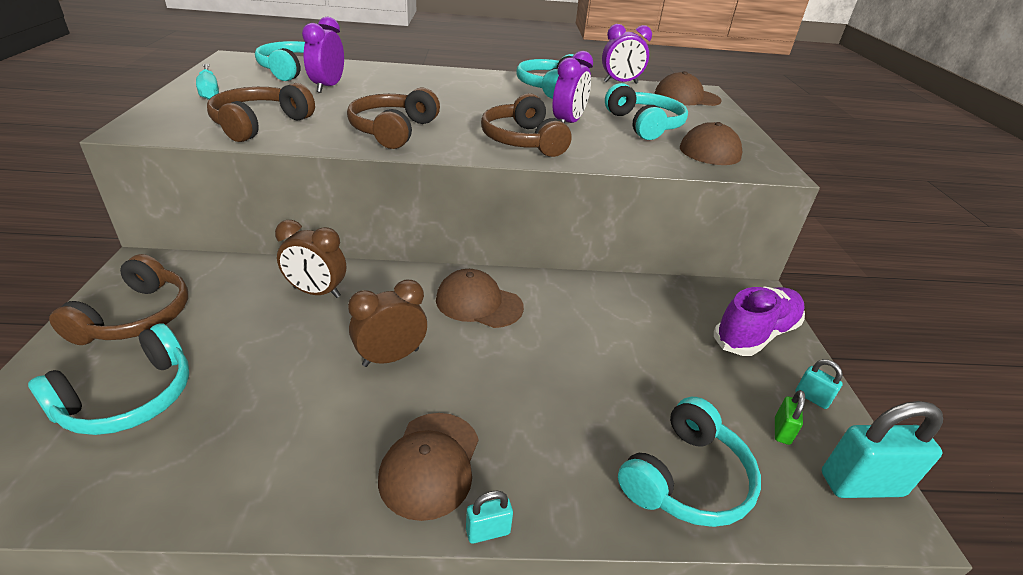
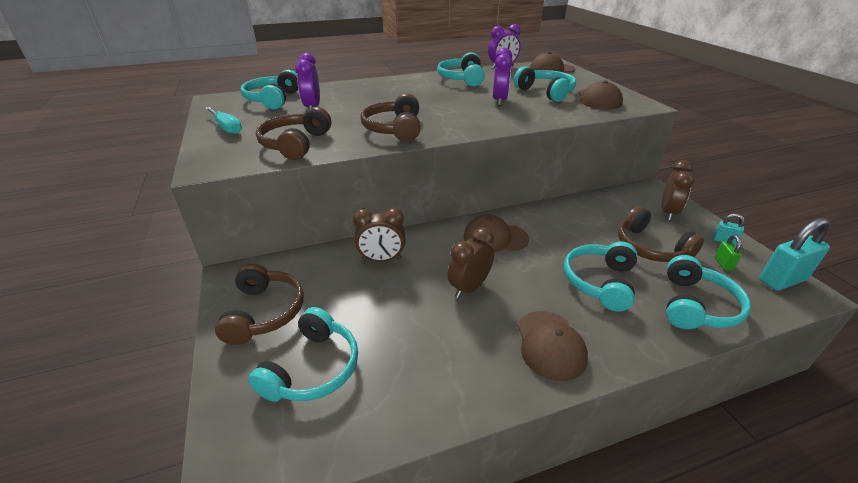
camera: 15 degrees left, 0 degrees up
turquoise padlock [466,490,513,544] -> none
brown headphones [481,93,571,157] -> brown headphones moved to [618,206,704,262]
purple shoe [714,286,805,356] -> brown clock [662,160,695,221]
none -> turquoise headphones [564,241,637,312]

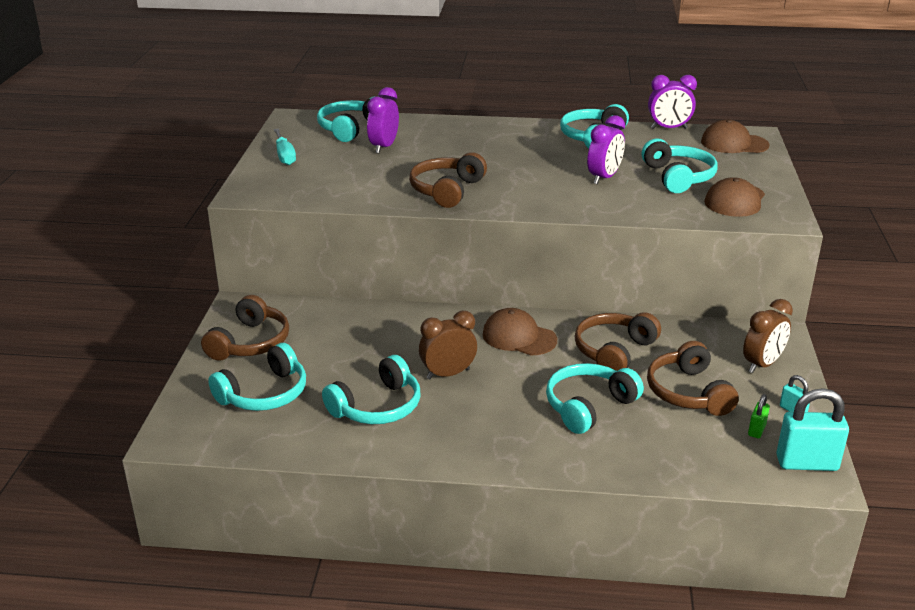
camera: 25 degrees right, 5 degrees down
brown headphones [256,107,331,160] -> brown headphones moved to [575,312,661,371]
brown clock [353,208,405,262] -> none
brown cap [517,311,588,381] -> none
turquoise headphones [666,255,751,329] -> turquoise headphones moved to [322,355,420,424]

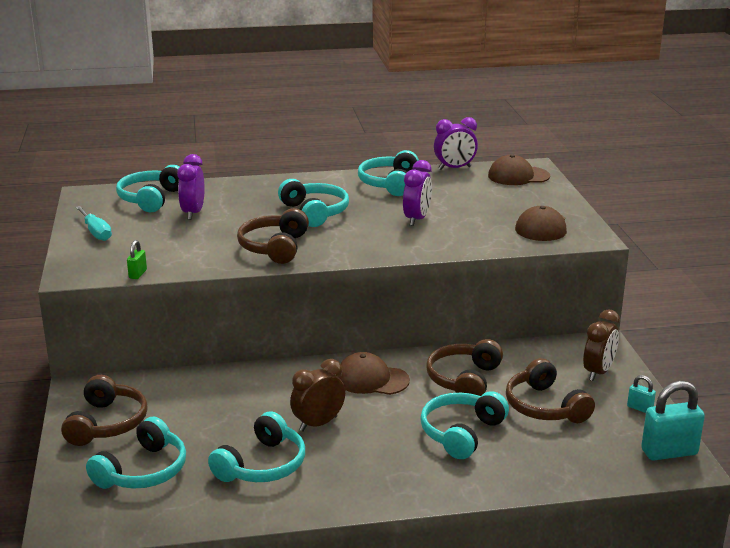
camera: 15 degrees left, 5 degrees down
turquoise headphones [642,138,717,193] -> turquoise headphones moved to [278,179,349,227]
green padlock [748,394,770,438] -> green padlock moved to [127,240,147,279]

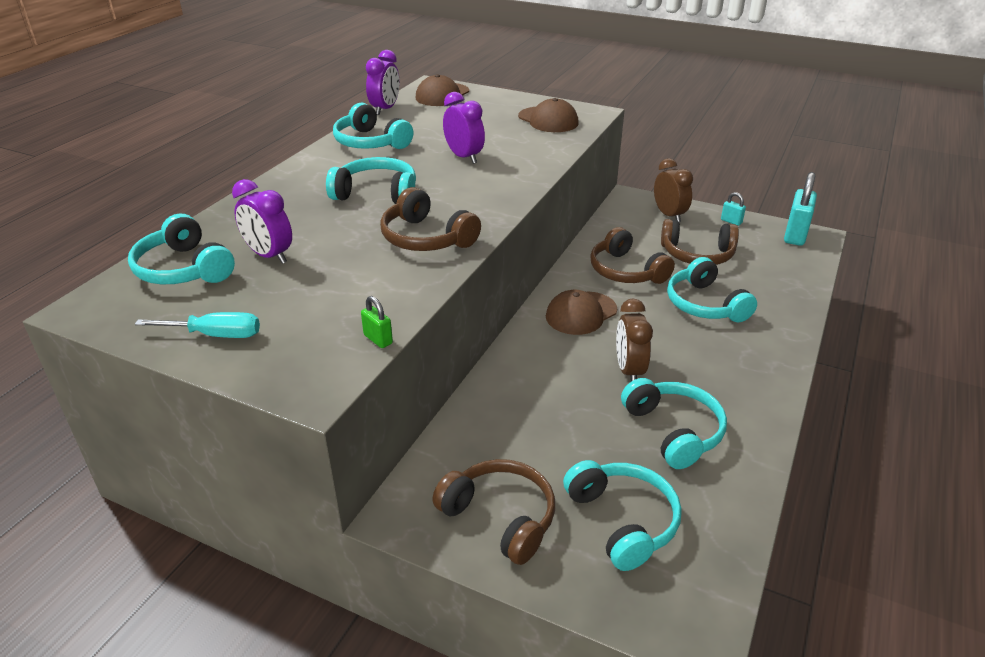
camera: 55 degrees left, 10 degrees up
turquoise padlock [627,375,656,413] -> turquoise padlock turned 60 degrees clockwise [721,192,746,226]

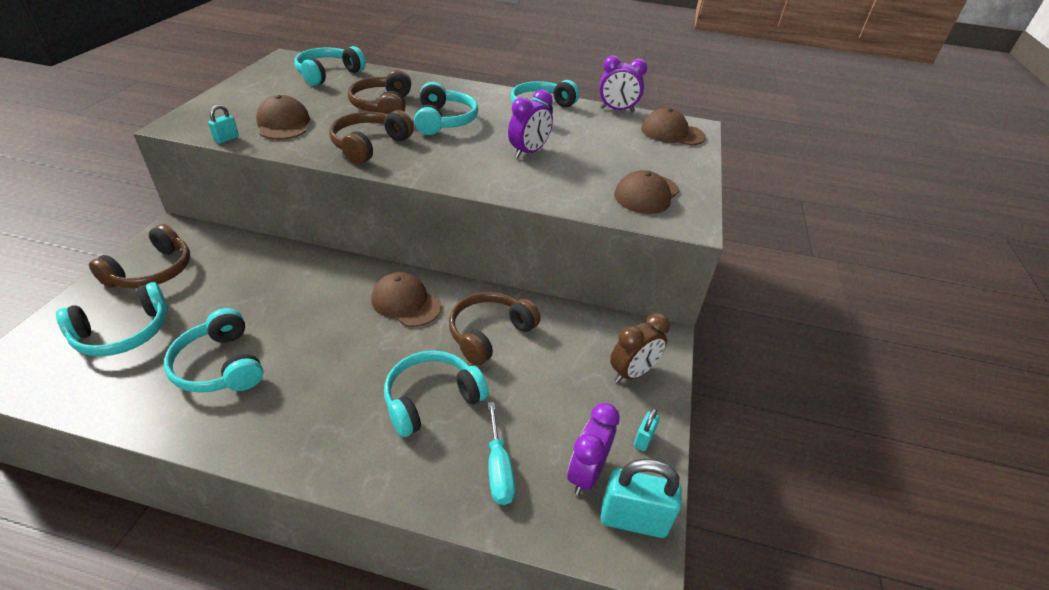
camera: 75 degrees right, 5 degrees up
turquoise screwdriver [135,312,260,338] -> turquoise screwdriver moved to [487,402,515,505]
purple clock [232,179,292,264] -> purple clock moved to [567,403,620,495]
green padlock [361,296,393,348] -> turquoise padlock [208,105,239,144]
brown clock [616,298,653,382] -> none
turquoise headphones [621,378,727,469] -> turquoise headphones turned 90 degrees clockwise [164,308,264,393]
brown headphones [661,219,739,265] -> brown headphones moved to [348,70,411,114]
none -> brown cap [256,95,310,140]

